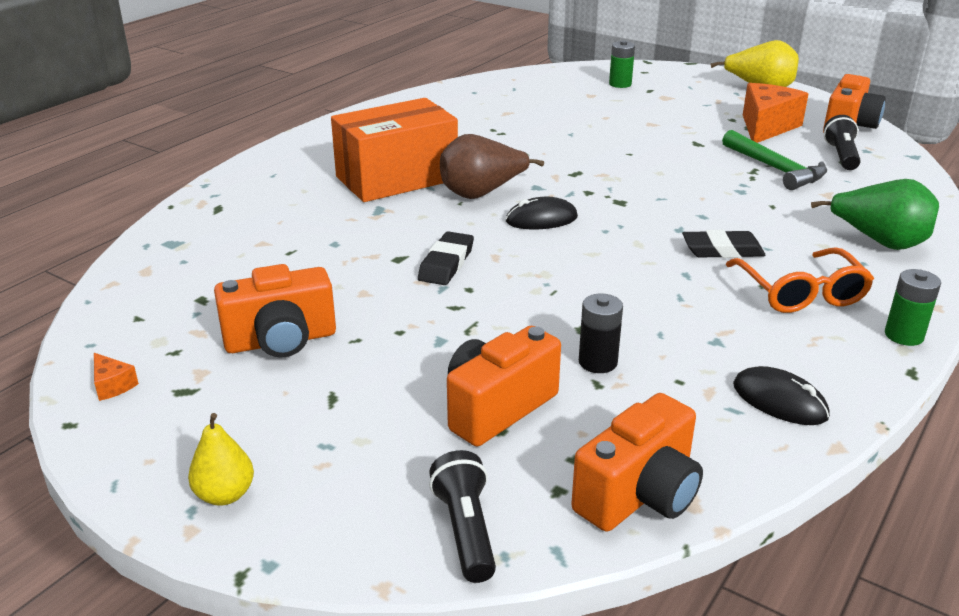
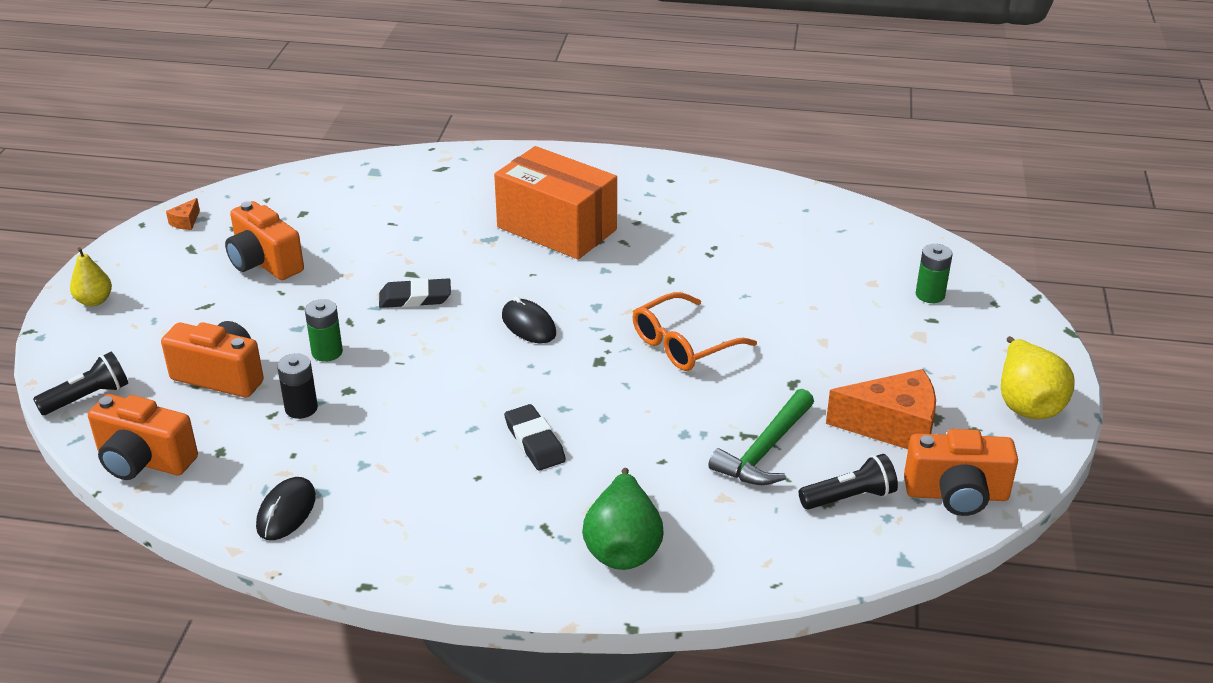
camera: 65 degrees right, 5 degrees up
brown pear [440,134,544,199] -> none
orange glasses [726,247,874,313] -> orange glasses moved to [632,292,757,371]
green battery [885,269,941,346] -> green battery moved to [305,299,343,362]

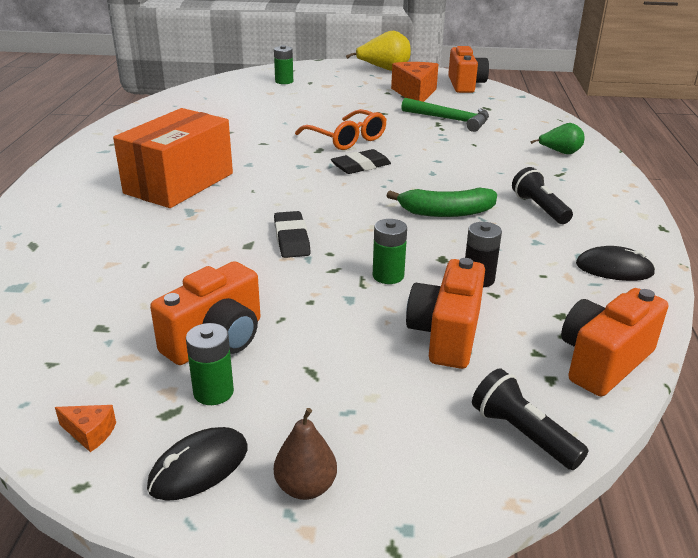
camera: 95 degrees left, 5 degrees down
yellow pear [70,247,112,306] -> brown pear [274,408,337,500]
orange camera [88,394,198,480] -> orange camera turned 150 degrees counterclockwise [561,288,668,397]
black mouse [502,296,556,343] -> black mouse moved to [147,427,247,501]
black eraser [504,404,566,471] -> black eraser moved to [331,149,391,174]
green pear [582,468,663,570] -> green pear [530,123,584,154], size x0.61
black flashlight [799,454,898,510] -> black flashlight moved to [512,167,573,224]
none -> green battery [186,323,234,405]
none -> green banana [387,188,497,217]

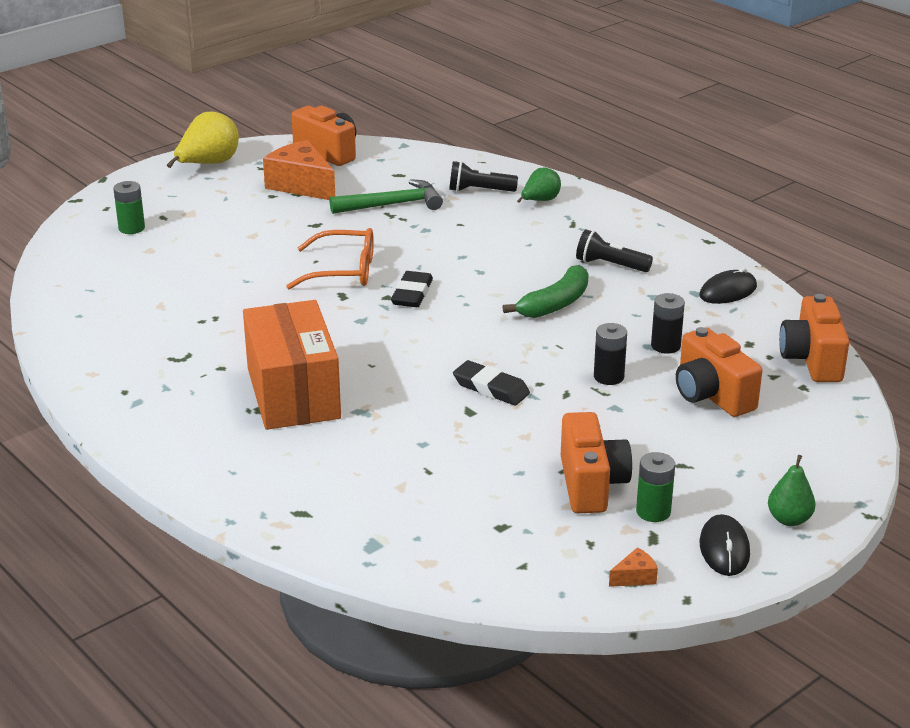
camera: 45 degrees left, 0 degrees up
brown pear [274,408,337,500] -> green pear [768,455,816,526]
green battery [373,219,407,284] -> black battery [594,323,627,385]
black flashlight [472,368,589,470] -> black flashlight moved to [449,161,518,192]

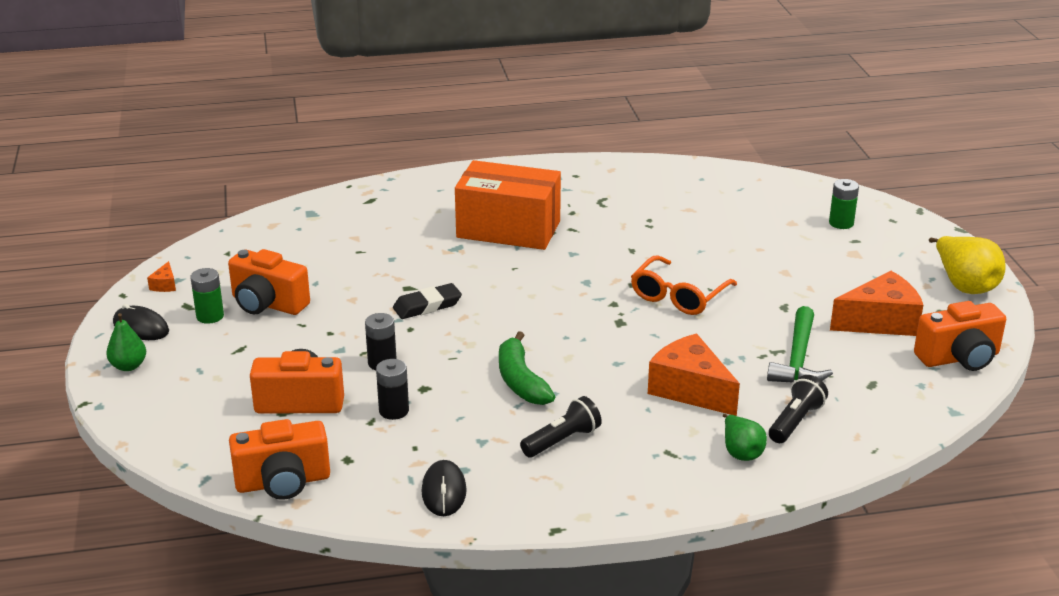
camera: 120 degrees right, 0 degrees up
black eraser [391,271,433,307] -> none
orange camera [779,294,849,382] -> orange camera turned 135 degrees clockwise [229,419,330,500]
none -> orange cheese [648,334,740,416]

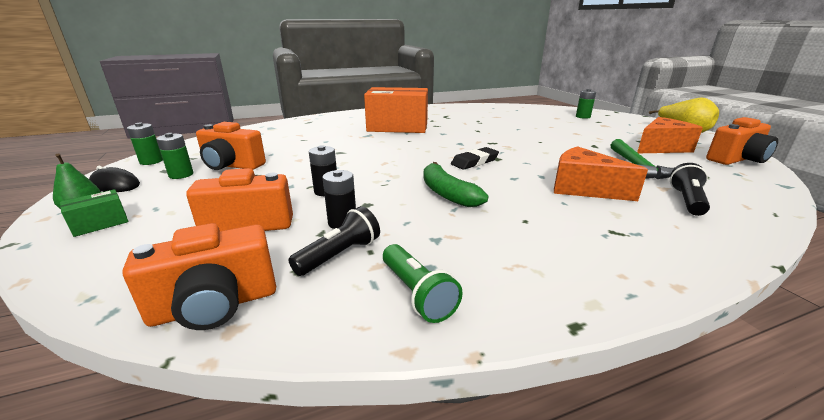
camera: 10 degrees left, 5 degrees down
orange cheese [147,261,176,292] -> green battery [127,123,163,165]
black eraser [393,283,462,319] -> black eraser moved to [451,147,499,170]
black mouse [421,460,467,516] -> green flashlight [383,244,463,323]
black flashlight [520,396,602,457] -> black flashlight moved to [288,206,380,276]
orange glasses [631,255,737,315] -> none
green pear [723,414,767,461] -> none
none -> green box [60,189,129,237]

